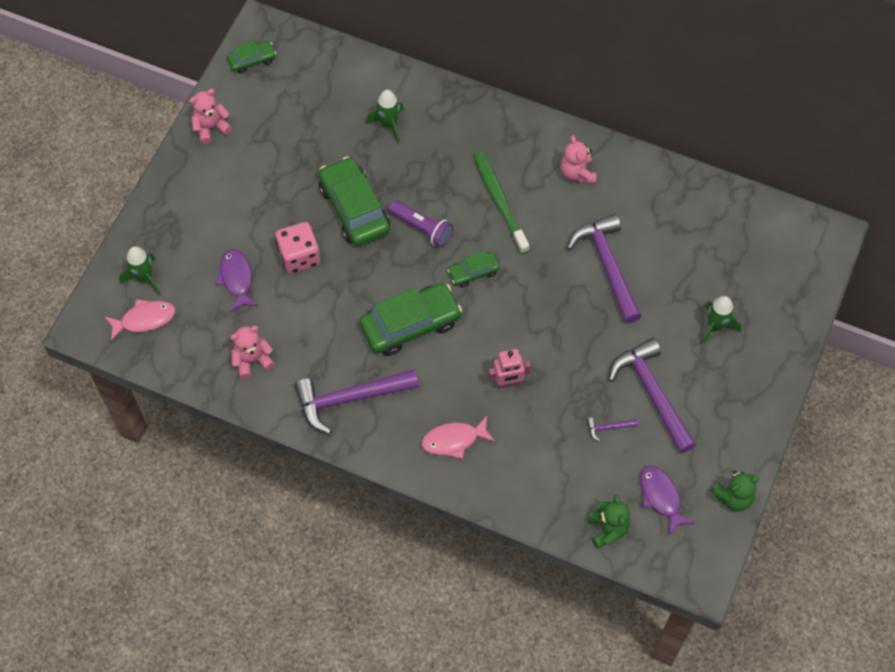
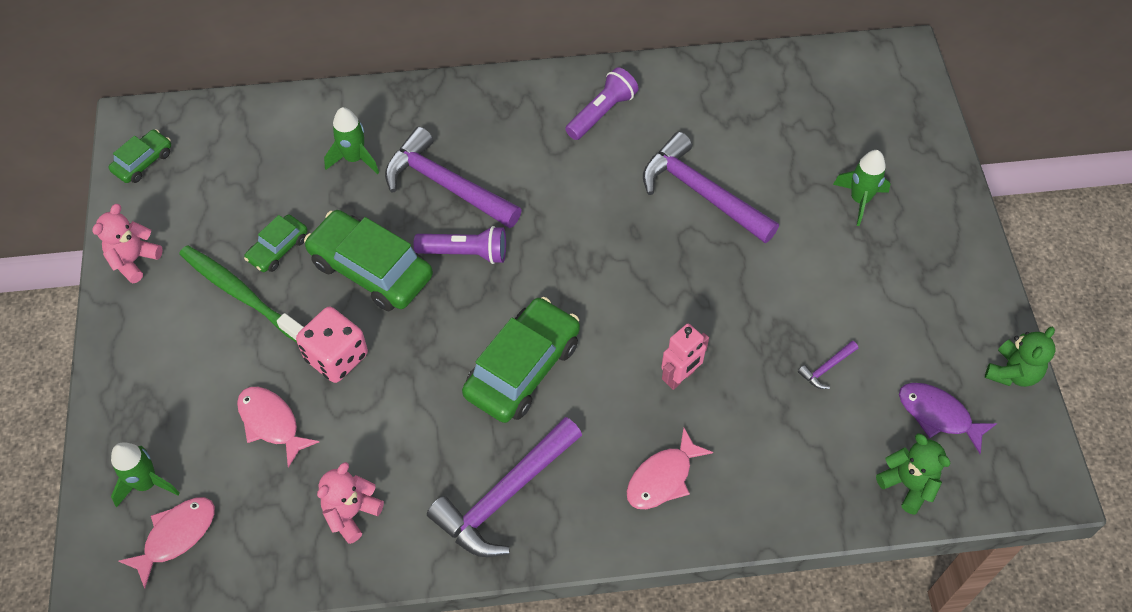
camera: 30 degrees left, 5 degrees down
purple fish [215,249,258,312] -> pink fish [237,387,319,468]
green car [447,250,500,288] -> green car moved to [244,215,308,272]
green toothbrush [473,151,529,254] -> green toothbrush moved to [179,245,304,342]
pink teddy bear [560,135,596,183] -> purple flashlight [565,67,638,140]
purple hammer [609,338,696,454] -> purple hammer moved to [385,127,522,228]

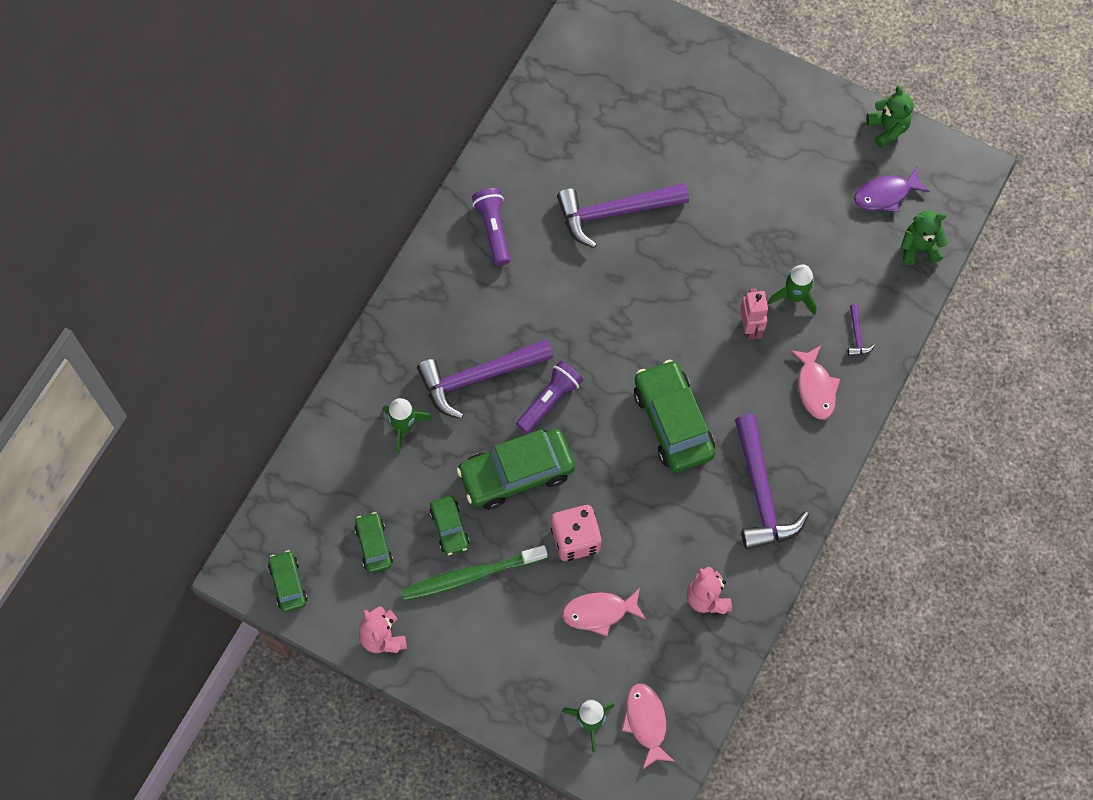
camera: 55 degrees left, 10 degrees up
purple hammer [798,341,858,389] -> purple hammer moved to [848,304,875,356]
green rocket [833,150,891,226] -> green rocket moved to [768,264,817,315]
none -> green car [355,512,393,573]

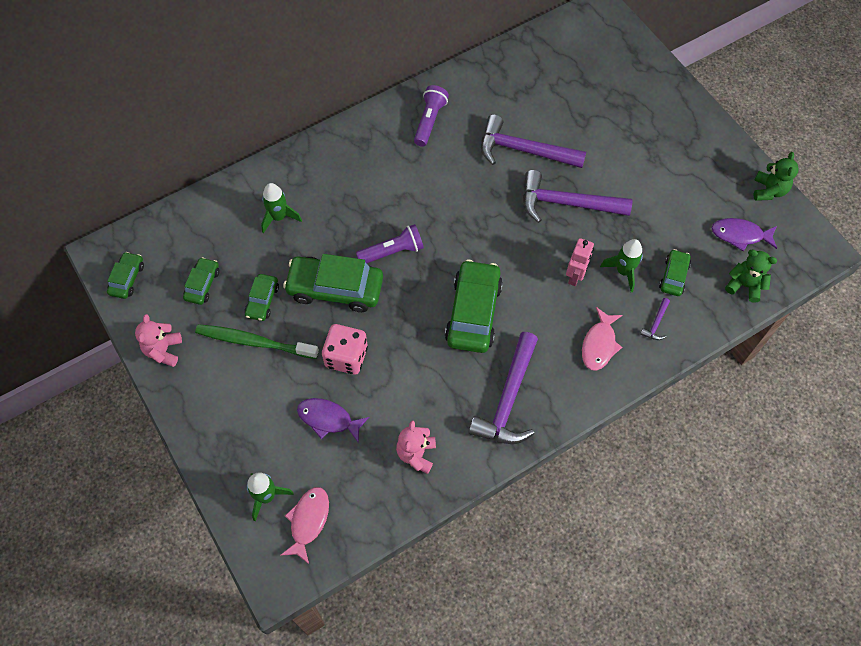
camera: 30 degrees right, 5 degrees down
purple hammer [417,339,553,419] -> purple hammer moved to [523,170,633,223]
pink fish [562,588,646,636] -> purple fish [297,398,369,443]
none -> green car [659,249,691,296]

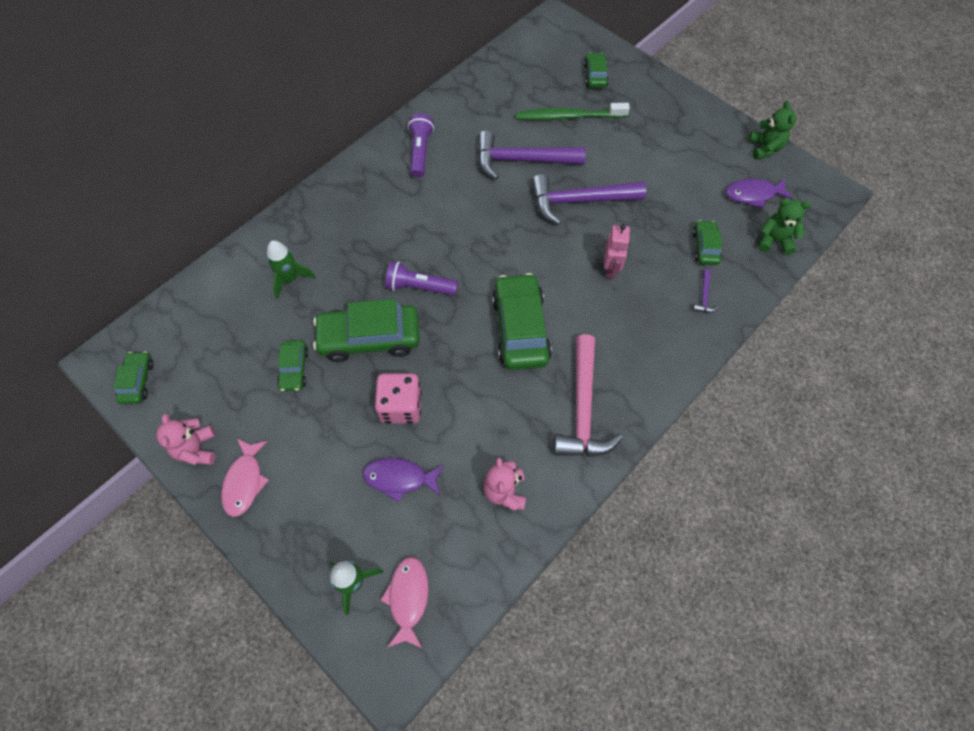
camera: 15 degrees left, 0 degrees up
green car [183,257,220,305] -> green car moved to [584,53,609,88]
green toothbrush [195,324,319,359] -> green toothbrush moved to [516,103,630,120]
purple flashlight [356,224,424,263] -> purple flashlight turned 135 degrees counterclockwise [385,261,458,296]
purple hammer [468,332,538,444] -> pink hammer [554,334,623,457]
pink fish [582,307,622,371] -> pink fish moved to [221,438,269,517]
green rocket [600,239,643,292] -> none

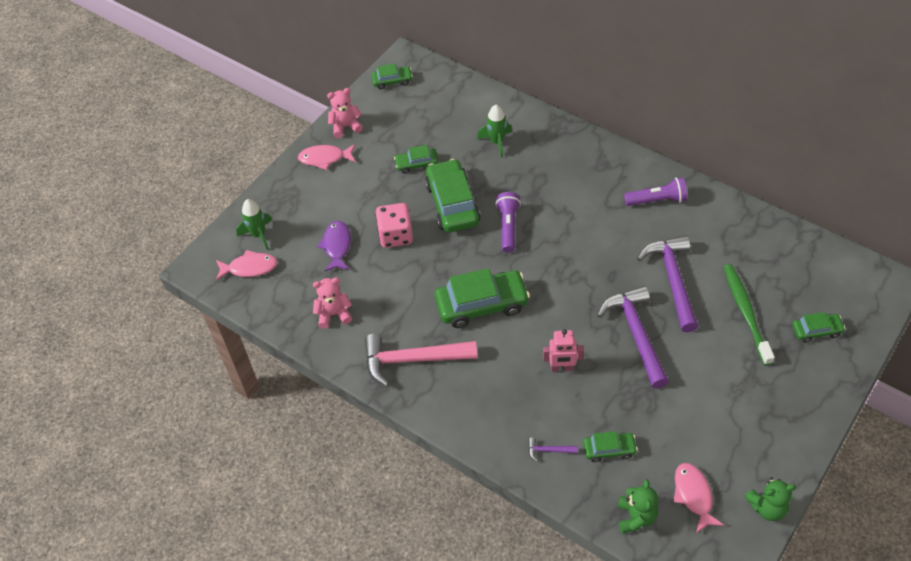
camera: 85 degrees right, 10 degrees down
purple fish [726,178,793,209] -> pink fish [674,463,724,533]

